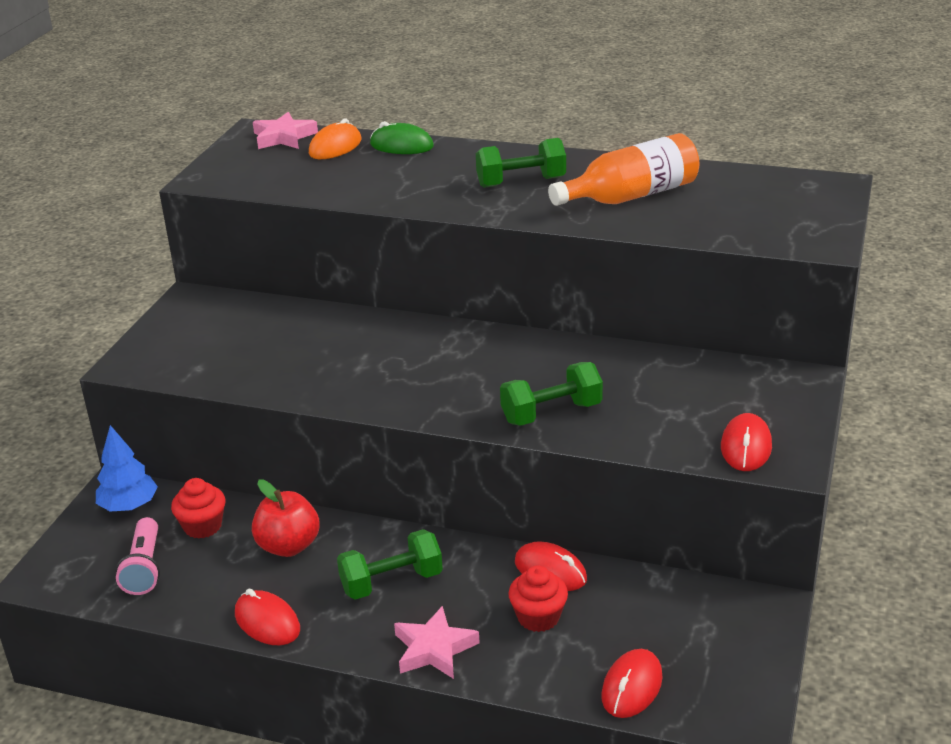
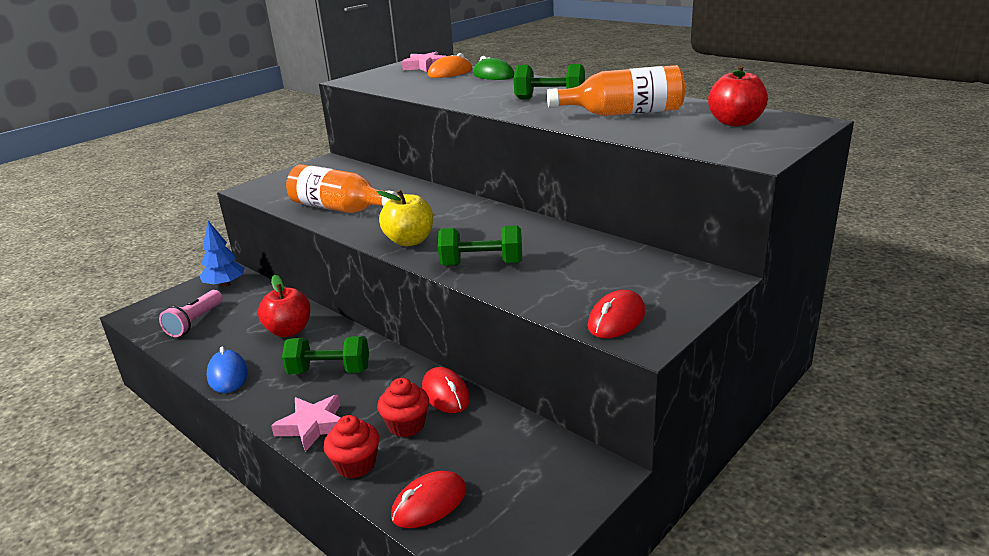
camera: 25 degrees right, 5 degrees down
red cupcake [171,478,225,539] -> red cupcake moved to [324,415,379,479]
red mouse [235,588,300,645] -> blue mouse [207,346,248,393]
none -> orange bottle [286,164,398,213]
none -> yellow apple [377,190,433,247]
none -> red apple [708,65,768,126]

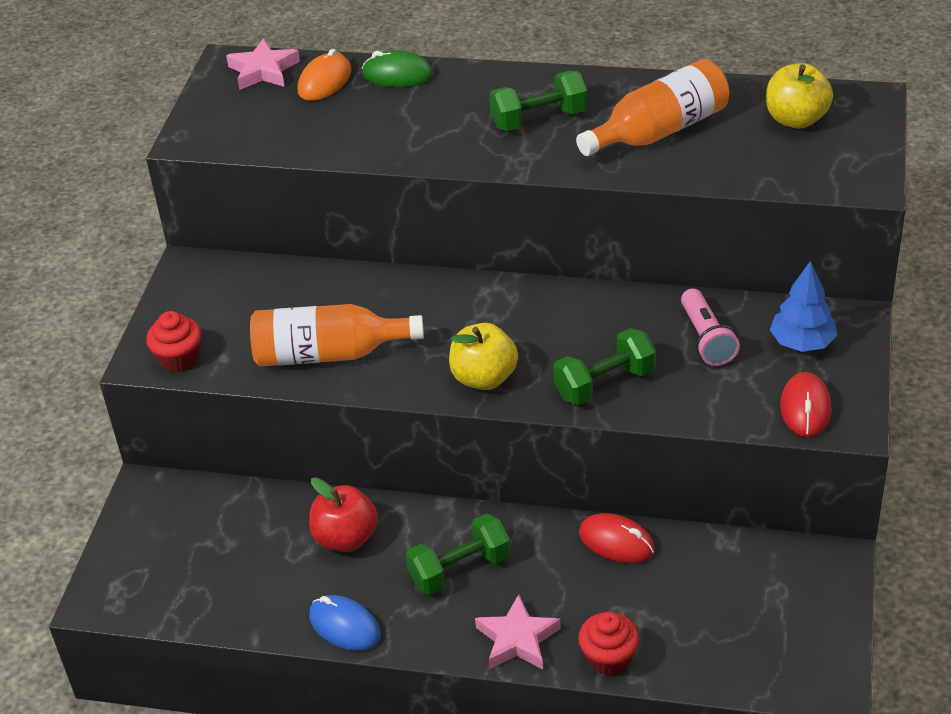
camera: 30 degrees left, 15 degrees up
pink flashlight [159,290,223,337] -> pink flashlight moved to [681,288,740,366]
blue tree [200,221,245,287] -> blue tree moved to [770,261,838,352]
red cupcake [377,378,429,437] -> red cupcake moved to [146,311,202,372]
red mouse [391,471,466,528] -> none
red apple [708,65,768,126] -> yellow apple [766,63,833,129]

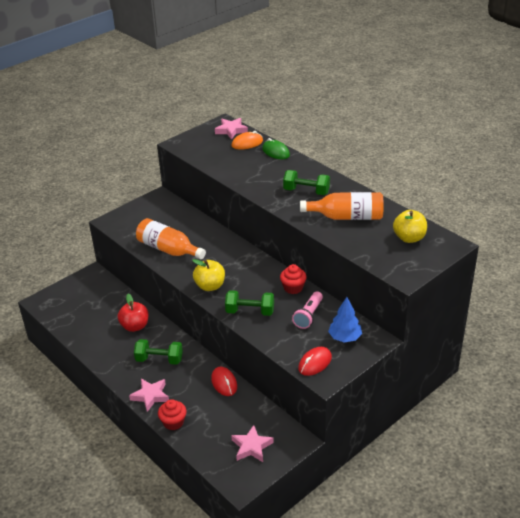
camera: 35 degrees right, 5 degrees down
red cupcake [146,311,202,372] -> red cupcake moved to [280,264,307,294]
blue mouse [309,595,381,651] -> none
none -> pink star [231,425,274,462]

